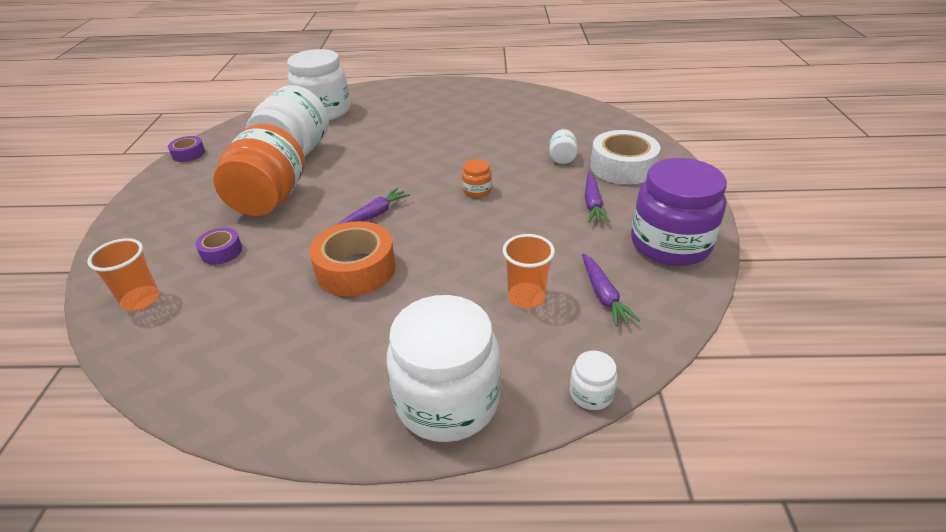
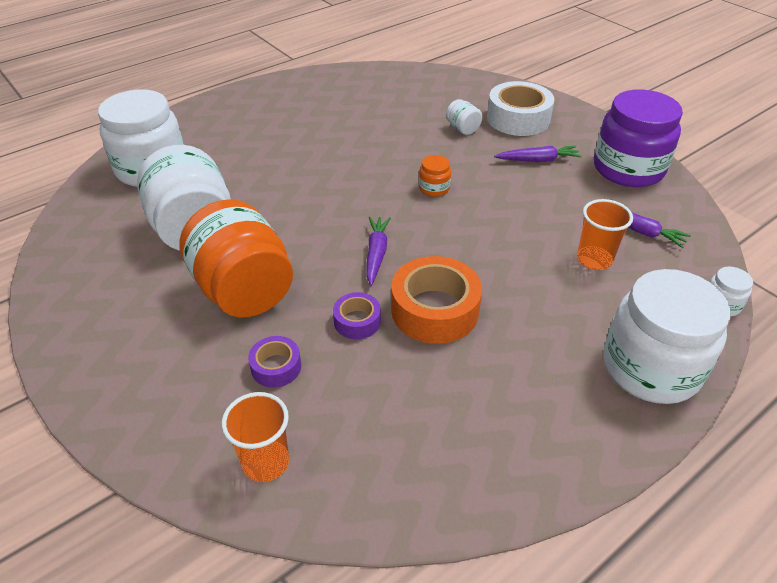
camera: 40 degrees left, 5 degrees up
purple tape [168,136,205,162] -> purple tape moved to [333,292,381,339]
purple carrot [585,173,610,223] -> purple carrot turned 60 degrees counterclockwise [494,146,582,162]

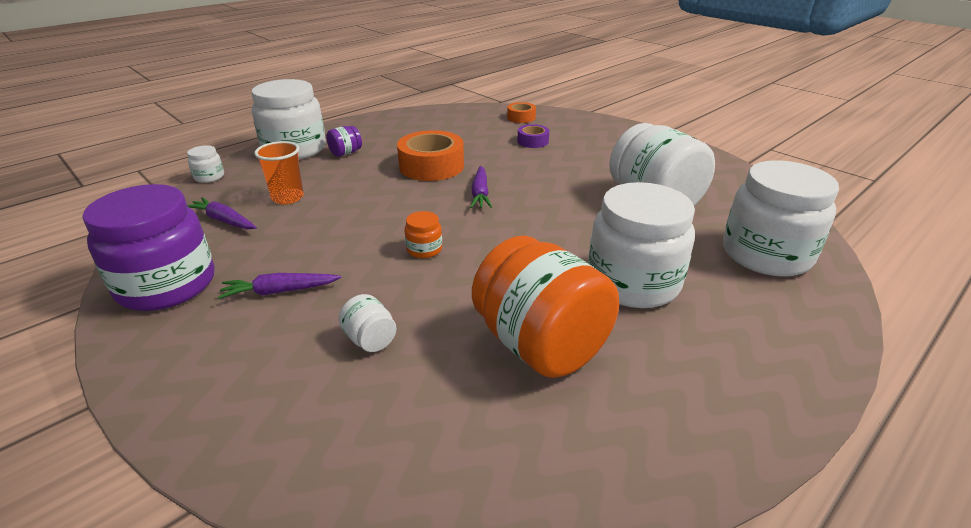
camera: 175 degrees right, 10 degrees down
orange jar [179,199,293,317] -> orange jar moved to [472,236,619,378]
orange cup [222,392,289,482] -> orange tape [507,102,536,123]
purple tape [333,292,381,339] -> none
white tape [487,81,554,136] -> none
none -> purple jar [326,126,362,157]
none -> white jar [588,182,695,308]

